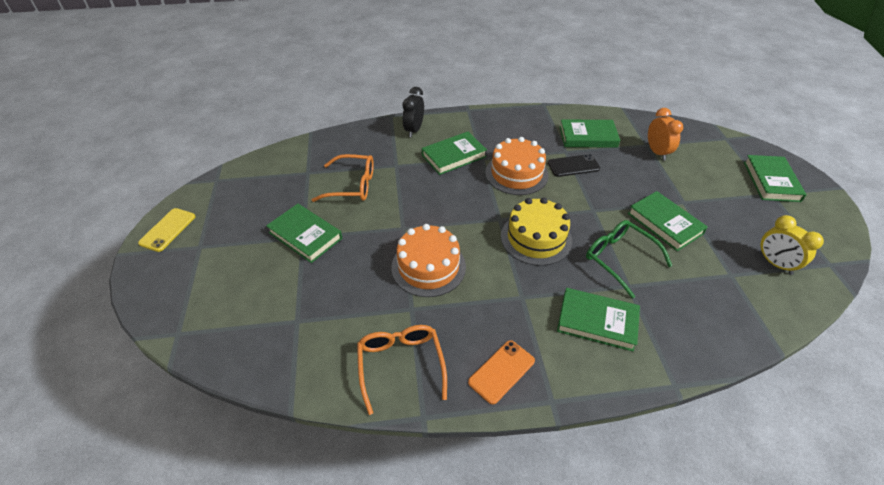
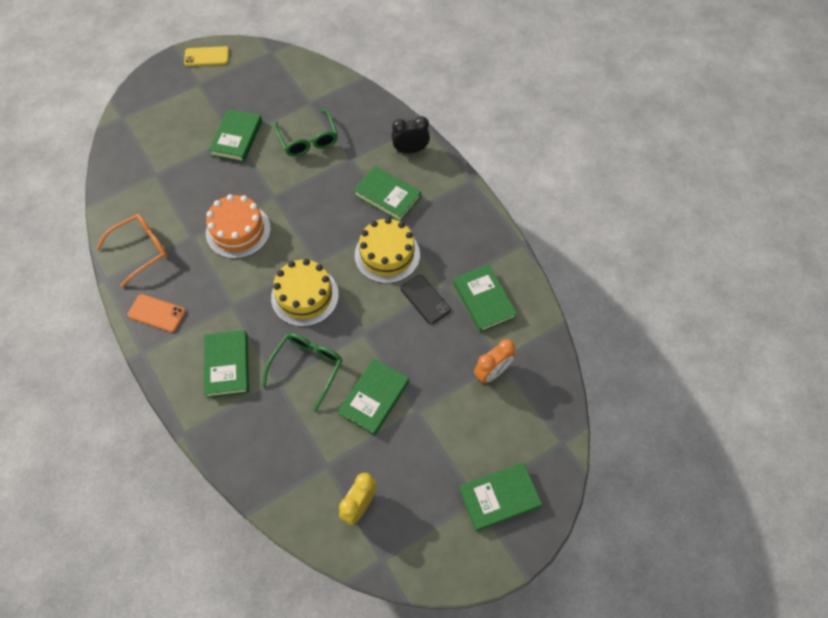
camera: 65 degrees right, 15 degrees up
orange glasses [312,154,374,202] -> green glasses [274,109,338,156]
orange cake [486,137,549,195] -> yellow cake [355,218,420,283]

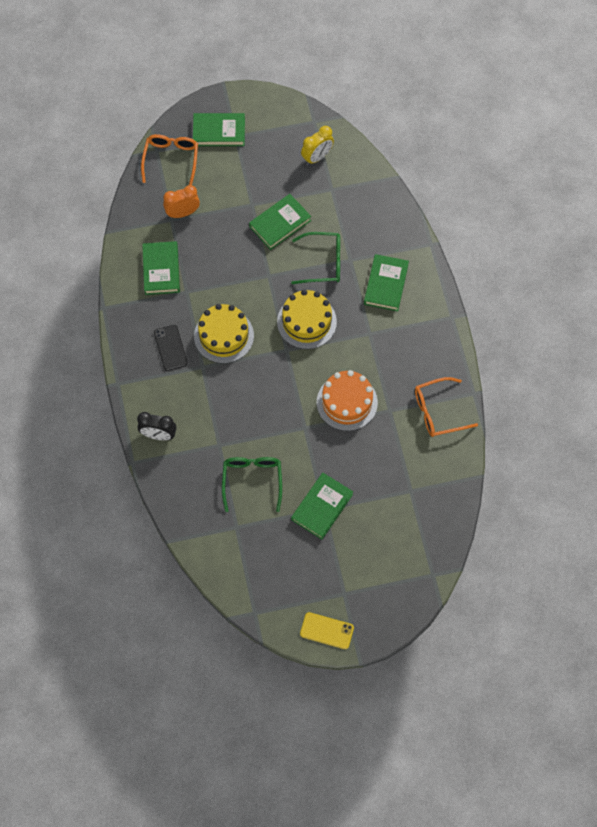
camera: 160 degrees left, 5 degrees up
orange phone [128,294,186,332] -> none
green glasses [262,333,342,412] -> green glasses turned 135 degrees counterclockwise [291,232,340,284]
green book [354,166,421,222] -> none
black phone [401,275,451,324] -> black phone moved to [154,325,188,371]
none -> orange glasses [141,134,198,185]

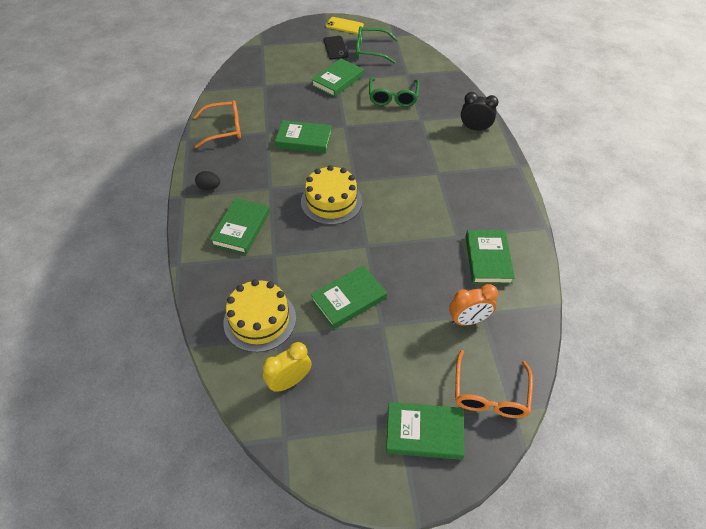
camera: 175 degrees left, 15 degrees down
black phone [154,325,188,371] -> black phone moved to [323,36,348,59]
yellow cake [194,304,254,363] -> yellow cake moved to [224,279,296,352]
green glasses [291,232,340,284] -> green glasses moved to [356,26,398,64]
orange cake [317,370,378,431] -> green book [275,120,332,153]
none -> black egg [195,171,220,190]

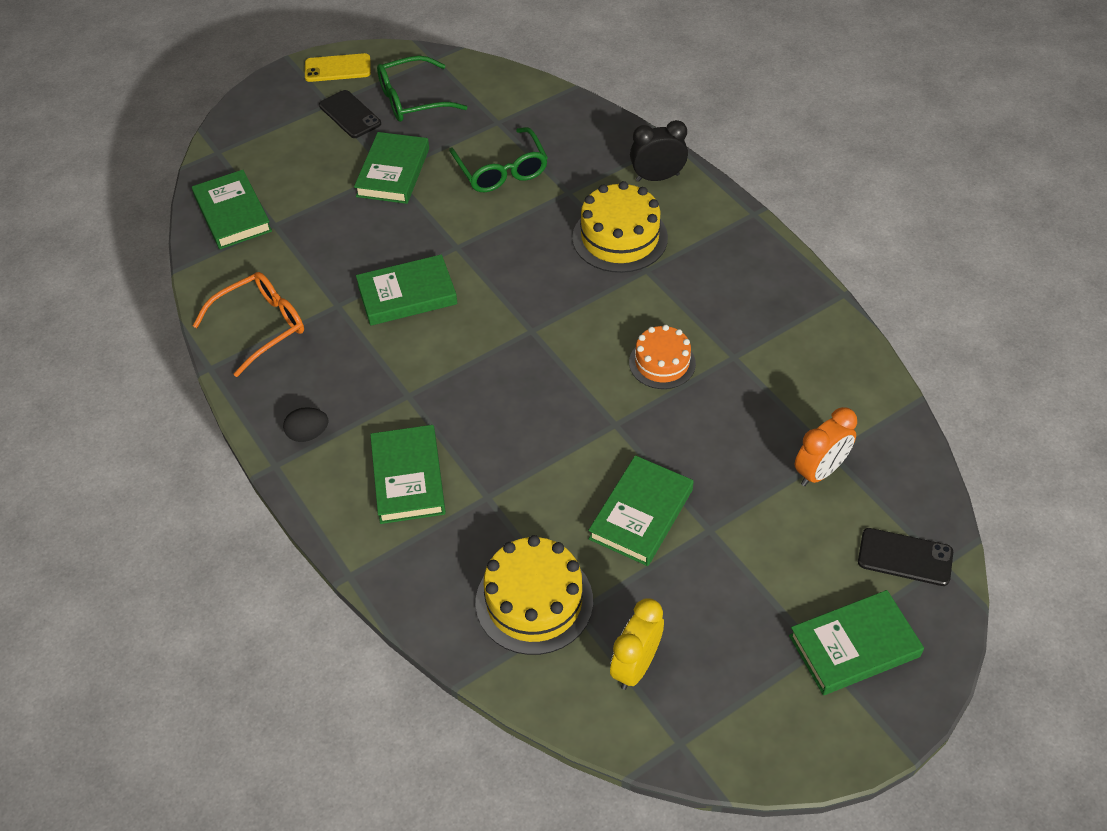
camera: 25 degrees left, 0 degrees up
yellow cake [301,165,362,225] -> yellow cake moved to [572,181,668,273]
orange glasses [455,350,533,418] -> black phone [858,528,953,586]
green book [466,230,515,284] -> green book moved to [192,170,272,249]
none -> orange cake [629,325,696,389]

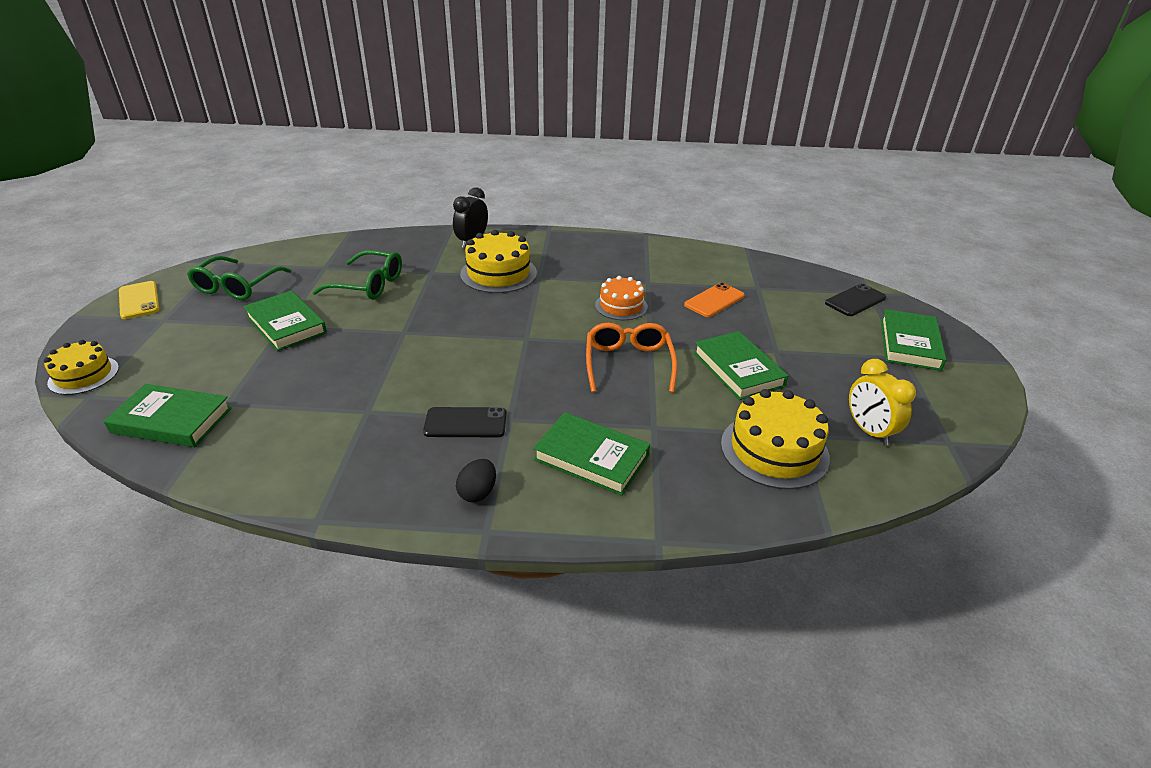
camera: 55 degrees left, 15 degrees down
orange glasses [193,272,304,377] -> orange glasses moved to [586,323,677,393]
yellow phone [305,53,371,82] -> yellow phone turned 60 degrees counterclockwise [119,281,159,319]
black phone [319,90,381,138] -> black phone moved to [423,407,507,437]
green book [356,254,458,326] -> none
orange clock [795,407,857,486] -> none
none -> yellow cake [44,340,119,395]
none -> orange phone [684,282,745,317]

